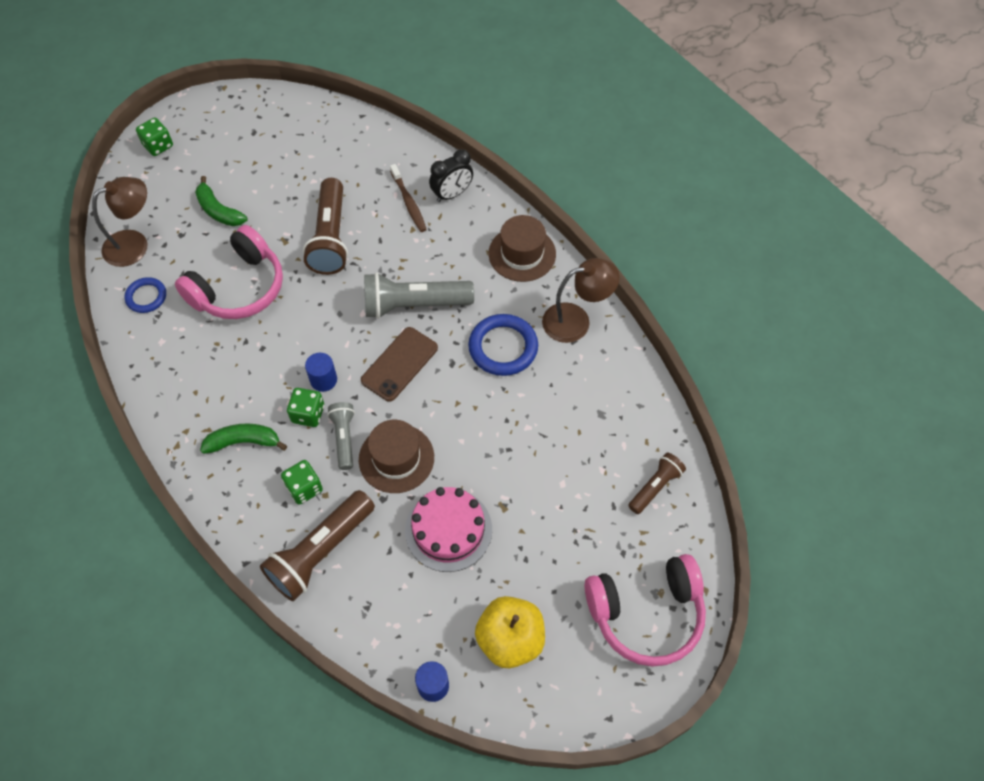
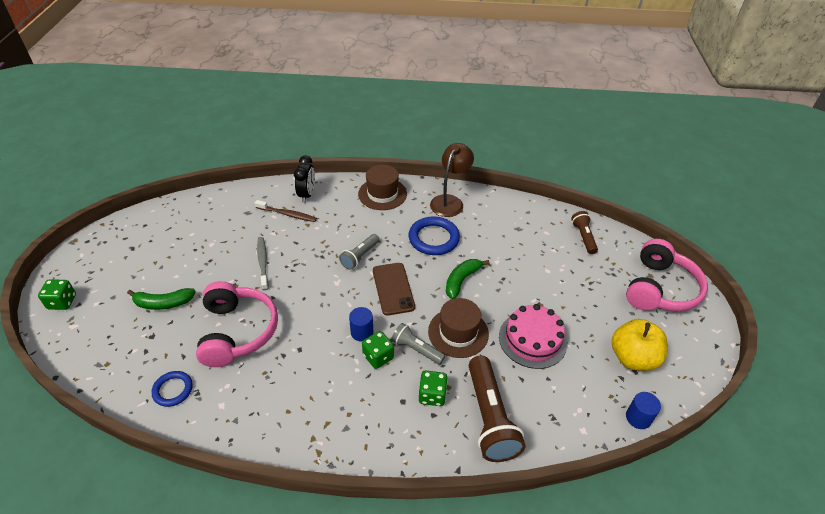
camera: 50 degrees left, 15 degrees down
brown lamp [92,177,147,267] -> none
green banana [200,423,287,454] -> green banana moved to [446,259,490,299]
brown flashlight [303,178,348,275] -> grey toothbrush [257,237,269,290]
grey flashlight [364,272,474,319] -> grey flashlight [339,234,380,270], size x0.56

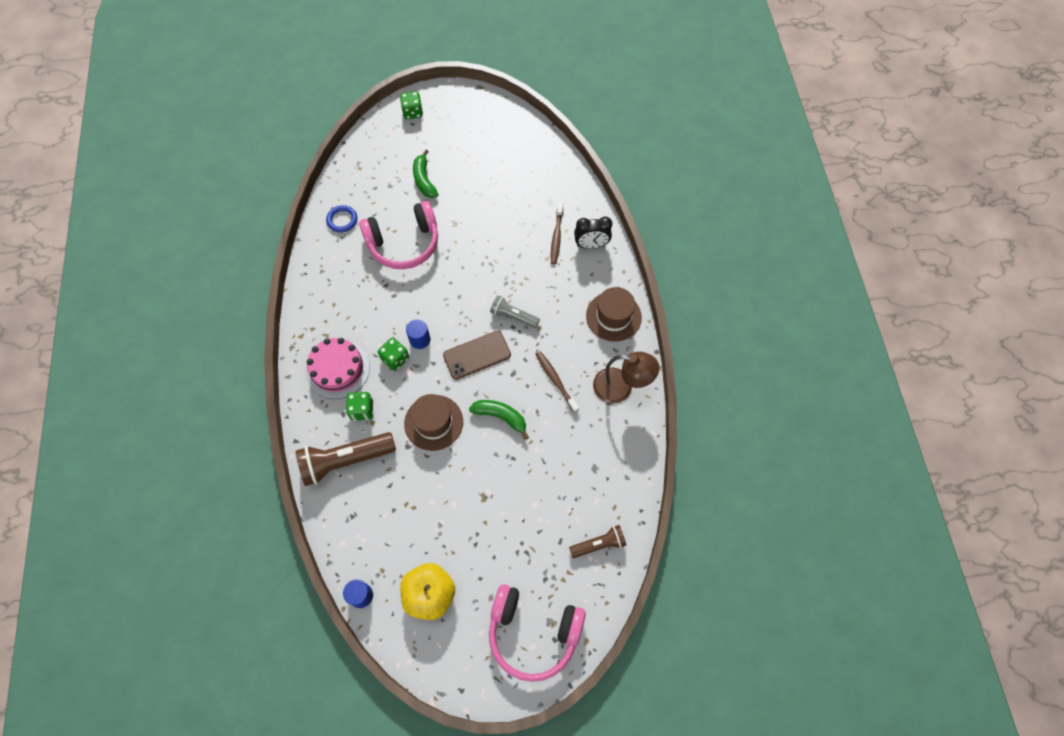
camera: 80 degrees right, 20 degrees up
grey toothbrush [257,237,269,290] -> none
grey flashlight [391,323,445,365] -> none
blue ring [408,216,460,255] -> brown toothbrush [536,351,579,413]
pink cake [499,304,567,369] -> pink cake moved to [306,338,370,399]

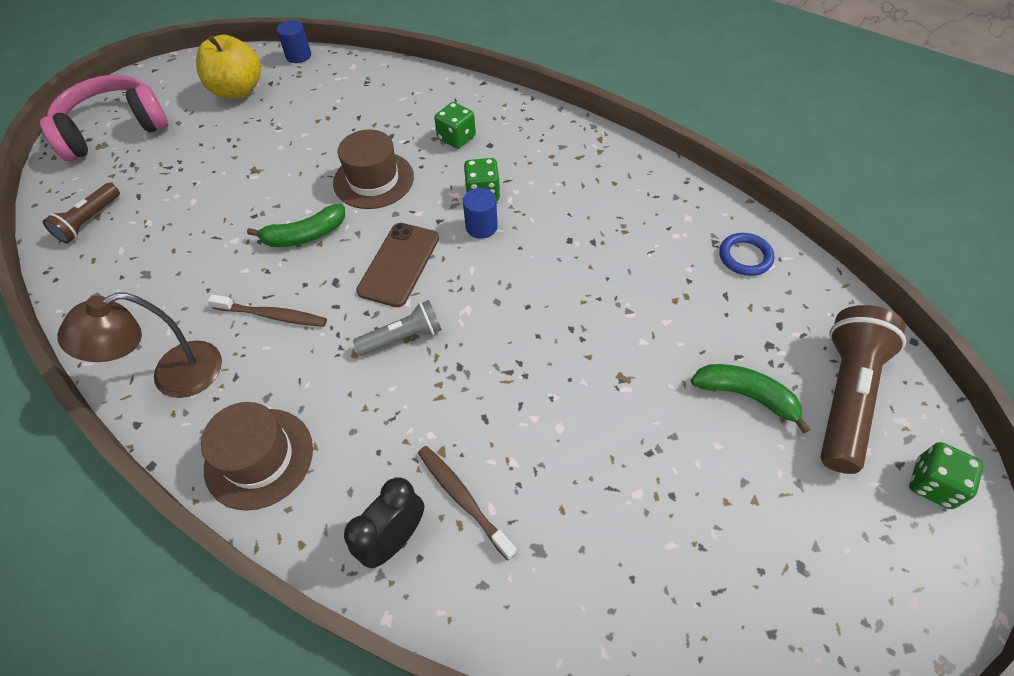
camera: 135 degrees right, 10 degrees down
brown flashlight [296,432,396,486] -> brown flashlight moved to [821,305,906,474]
pink cake [306,338,370,399] -> none
pink headphones [359,201,438,269] -> none

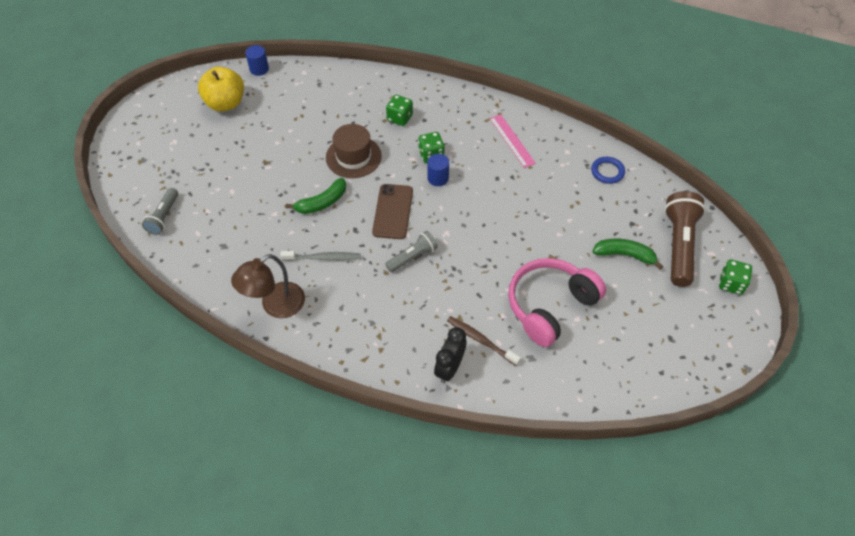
camera: 15 degrees left, 0 degrees up
pink headphones [40,75,169,161] -> pink headphones moved to [508,258,606,347]
brown flashlight [43,183,120,243] -> grey flashlight [142,188,178,235]
brown hat [201,402,313,511] -> none
brown toothbrush [208,294,327,327] -> grey toothbrush [280,251,361,261]
none -> pink ruler [490,114,536,168]

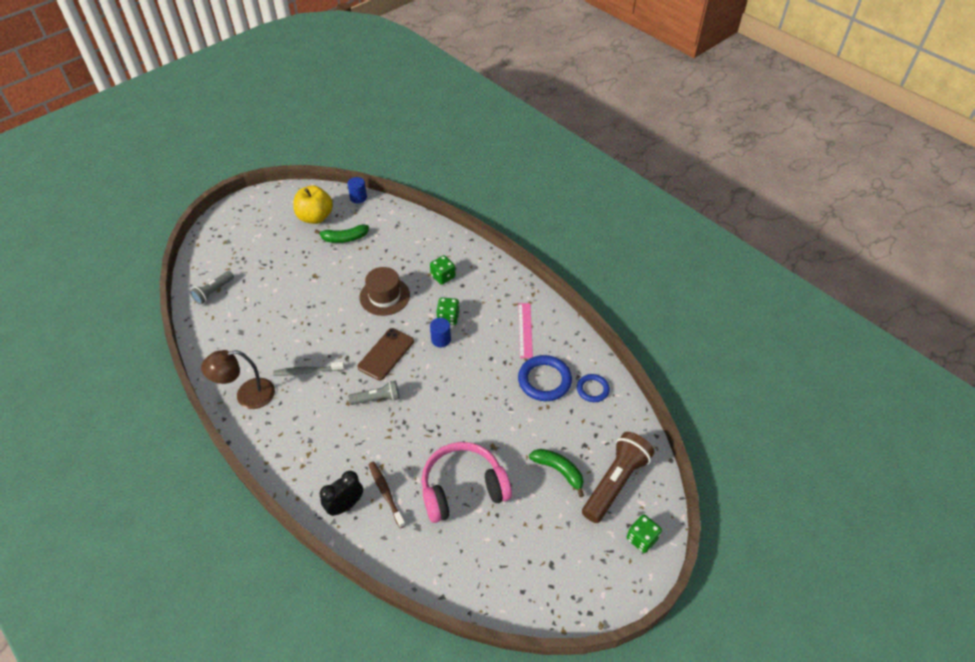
camera: 25 degrees right, 5 degrees down
grey toothbrush [280,251,361,261] -> grey toothbrush turned 150 degrees clockwise [273,362,344,376]
green banana [286,178,346,214] -> green banana moved to [315,225,369,243]
none -> blue ring [518,355,572,401]

